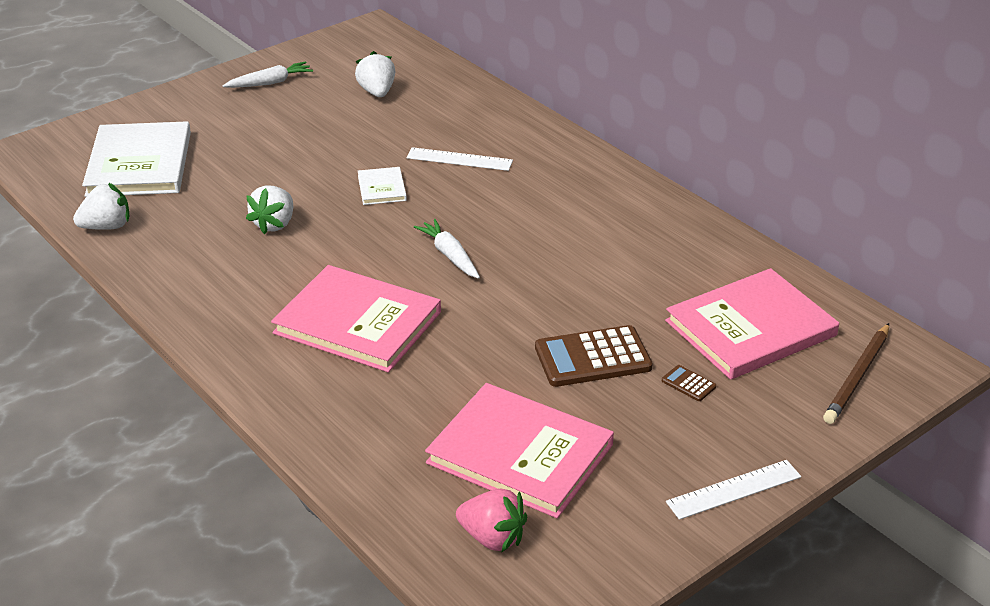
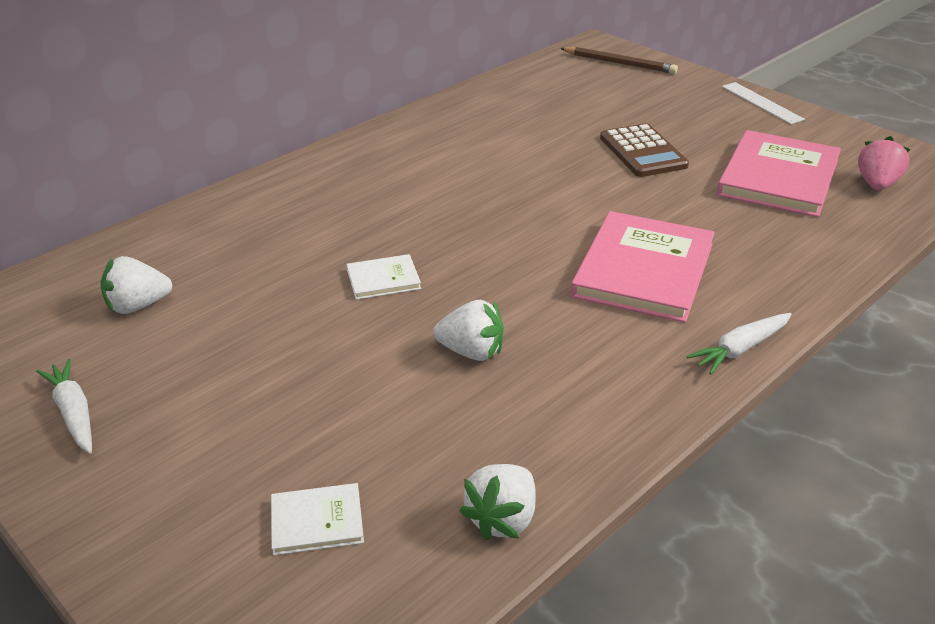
camera: 95 degrees left, 0 degrees up
white strawberry [73,183,129,230] -> white strawberry turned 120 degrees counterclockwise [460,464,536,540]
white book [82,121,191,197] -> white book [271,483,364,555], size x0.46
white ruler [406,147,513,171] -> none
white carrot [414,219,480,279] -> white carrot moved to [686,313,792,374]
brown calculator [662,365,716,401] -> none
pink book [665,268,839,380] -> none

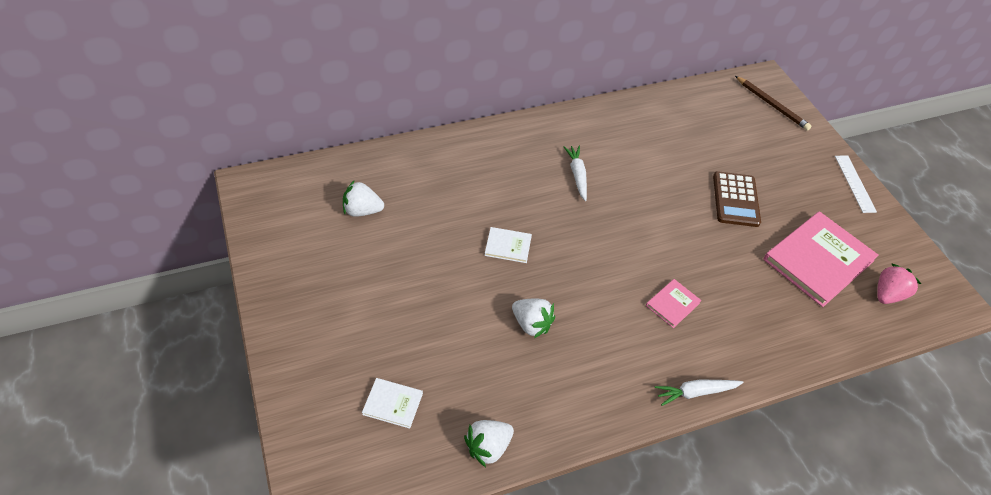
camera: 20 degrees right, 15 degrees up
white carrot [36,359,92,454] -> white carrot moved to [564,146,587,201]
pink book [571,211,715,323] -> pink book [646,279,702,328], size x0.46

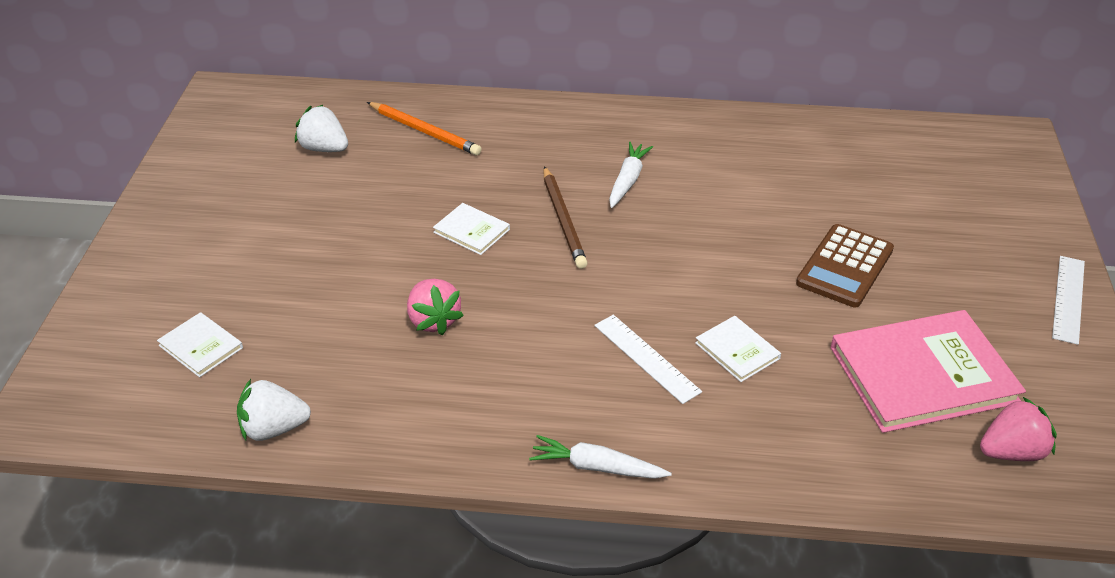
camera: 30 degrees right, 10 degrees down
white strawberry [512,299,555,338] -> pink strawberry [407,279,464,335]
pink book [646,279,702,328] -> white ruler [594,315,702,404]
brown pencil [735,76,812,131] -> brown pencil moved to [543,166,588,269]
none -> orange pencil [367,102,482,155]
none -> white book [695,316,781,382]

